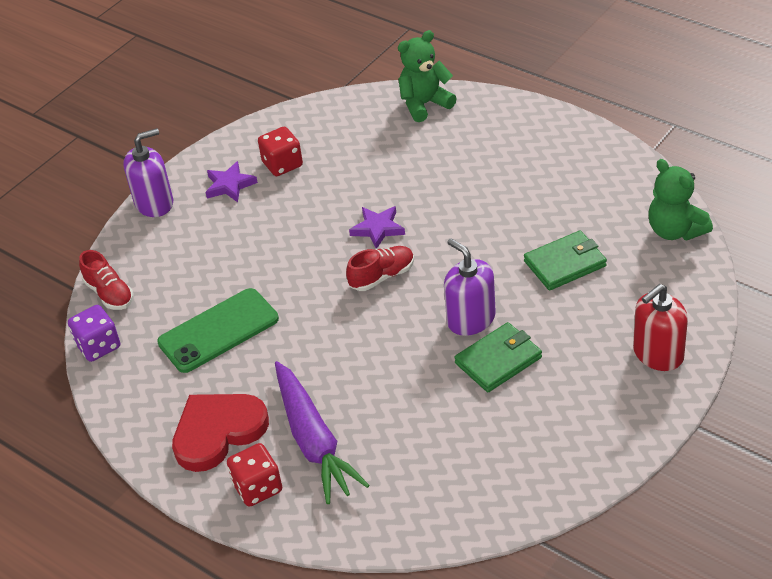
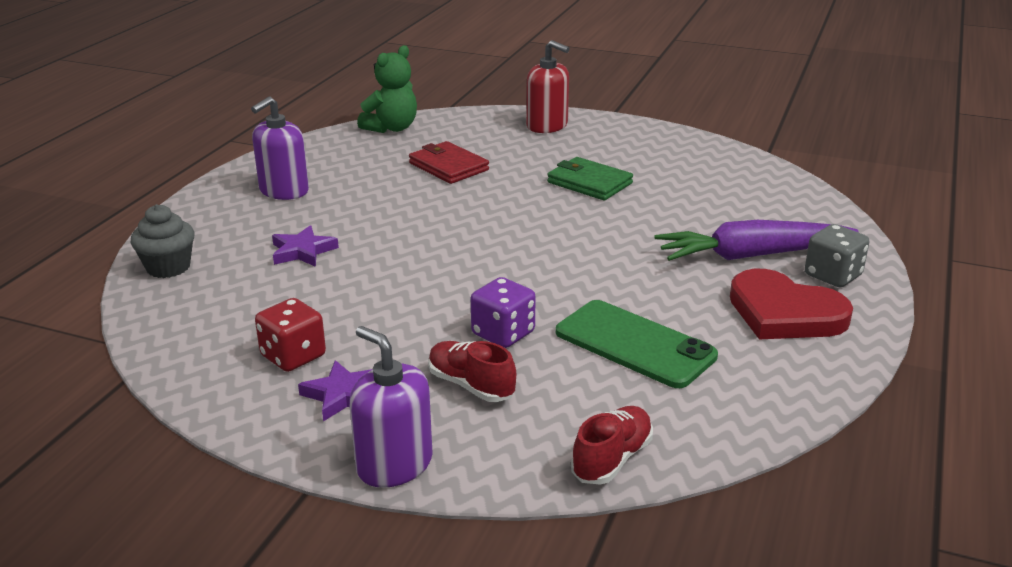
camera: 110 degrees left, 15 degrees down
purple dice [68,305,120,362] -> purple dice moved to [471,277,536,348]
red dice [227,443,282,507] -> grey dice [805,224,869,287]
purple carrot [275,361,369,504] -> purple carrot turned 150 degrees counterclockwise [655,220,858,261]
red shoe [346,246,414,291] -> red shoe moved to [428,341,516,402]
purple star [349,206,405,249] -> purple star moved to [272,225,339,267]
green teddy bear [398,30,457,122] -> grey cupcake [131,204,194,278]
purple soap dispenser [444,238,496,336] -> purple soap dispenser moved to [251,96,309,200]
green wallet [524,231,607,291] -> red wallet [409,141,489,184]

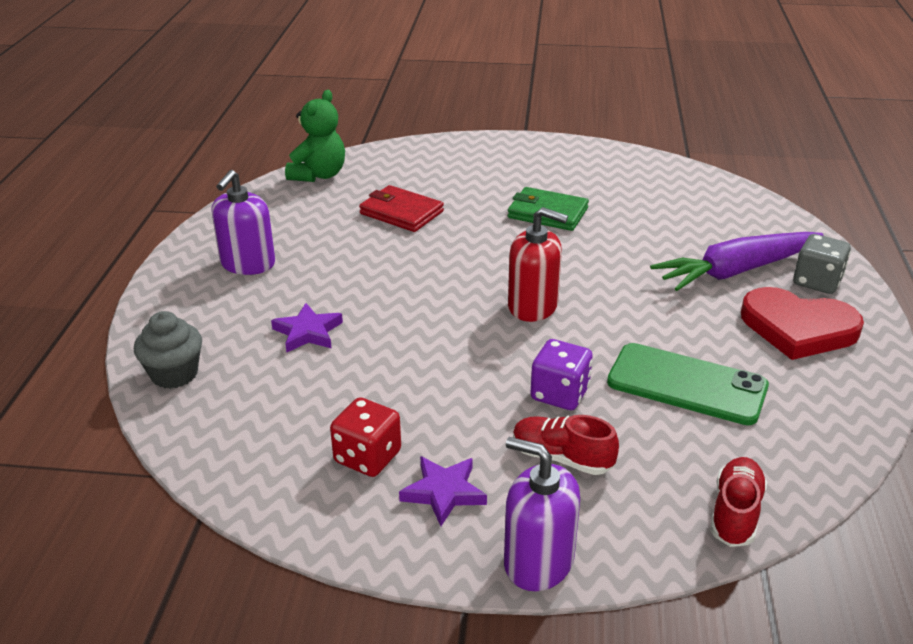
camera: 15 degrees left, 5 degrees up
red soap dispenser [526,40,570,133] -> red soap dispenser moved to [508,207,568,322]

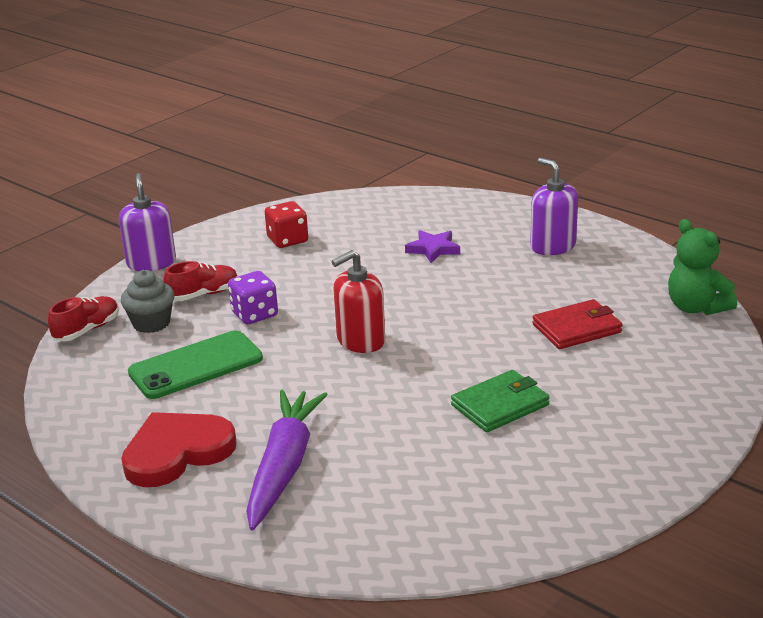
camera: 125 degrees right, 5 degrees down
grey cupcake [134,311,202,389] -> grey cupcake moved to [121,270,174,333]
purple star [399,456,487,526] -> none
purple soap dispenser [504,437,580,591] -> purple soap dispenser turned 75 degrees counterclockwise [119,173,176,271]
red shoe [710,457,767,547] -> red shoe turned 105 degrees counterclockwise [48,296,119,341]
grey dice [793,234,851,294] -> none

